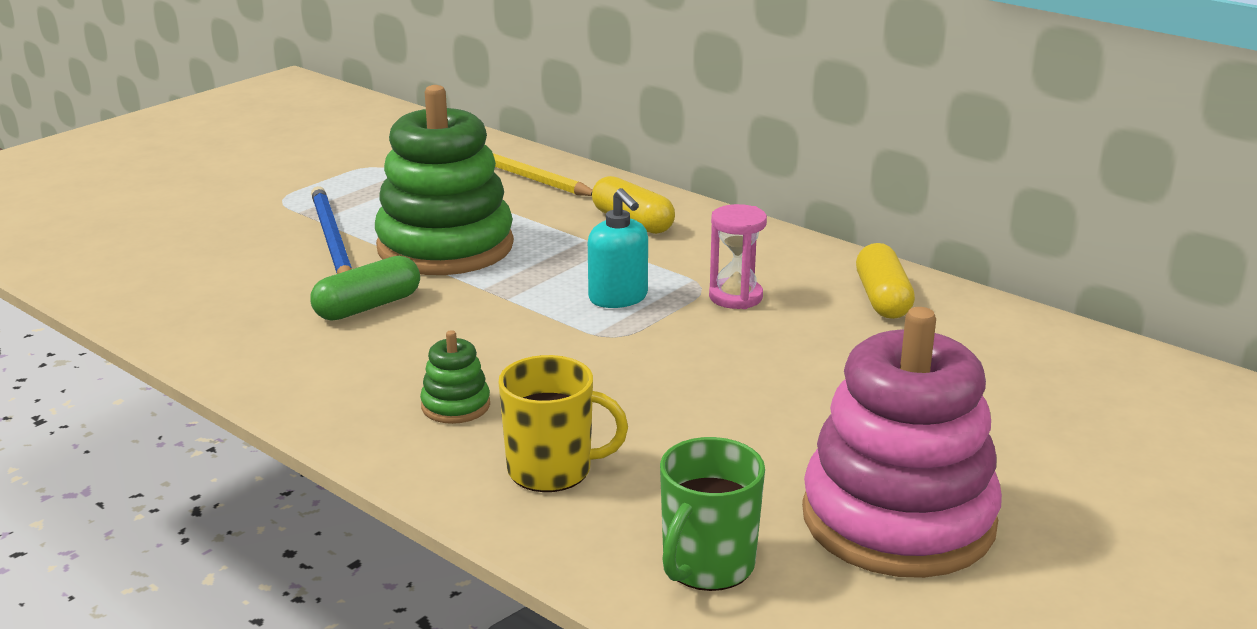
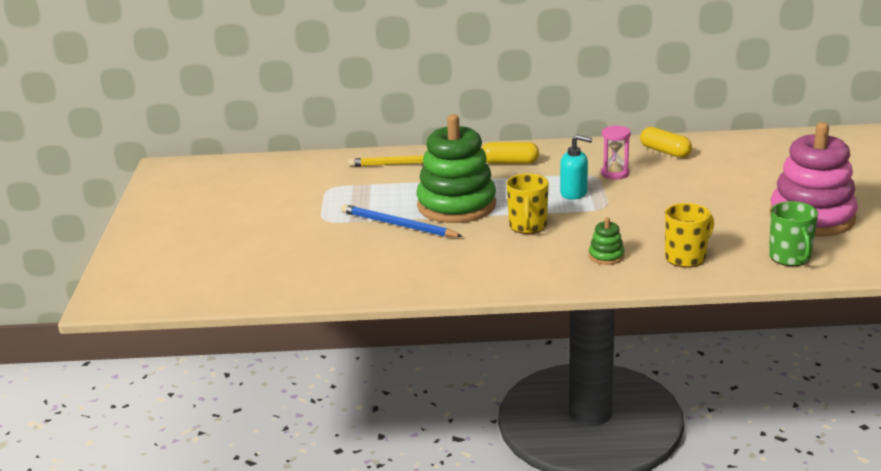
camera: 40 degrees left, 0 degrees up
green capsule [310,256,420,321] -> none
none -> yellow mug [506,173,549,234]

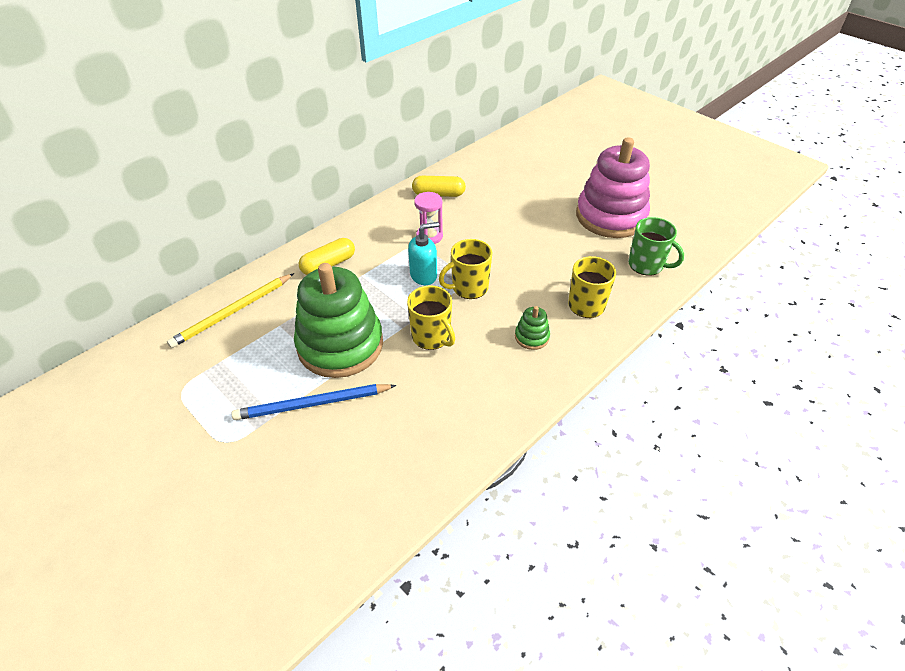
camera: 45 degrees left, 20 degrees up
none -> yellow mug [439,239,492,299]

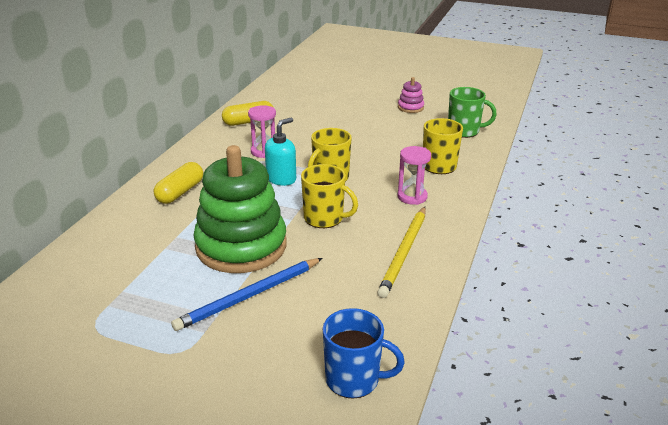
camera: 25 degrees left, 15 degrees down
yellow pencil [167,273,294,348] -> yellow pencil moved to [377,207,426,298]
green stacking toy [515,306,550,350] -> pink hourglass [397,146,431,205]
pink stacking toy [576,137,650,238] -> pink stacking toy [398,77,424,113], size x0.41
none -> blue mug [323,308,405,399]

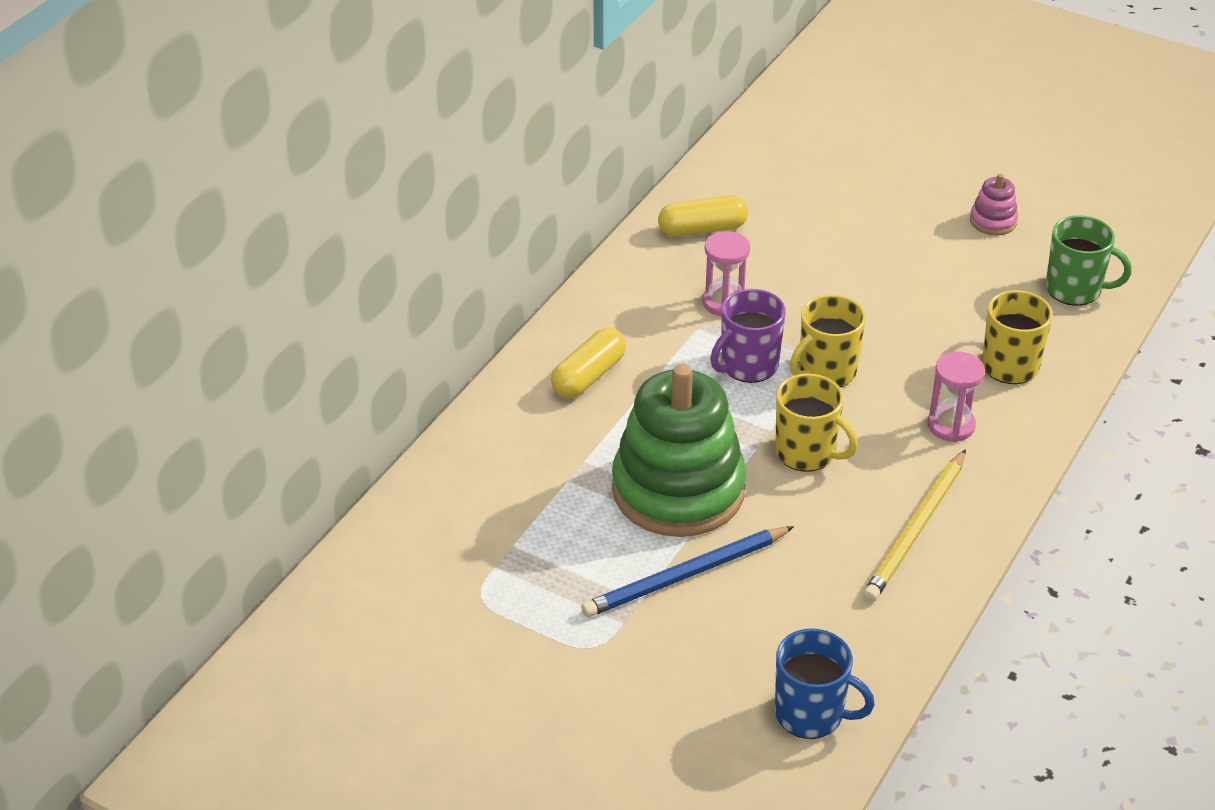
camera: 10 degrees right, 10 degrees up
turquoise soap dispenser [265,117,296,186] -> purple mug [710,289,786,383]

